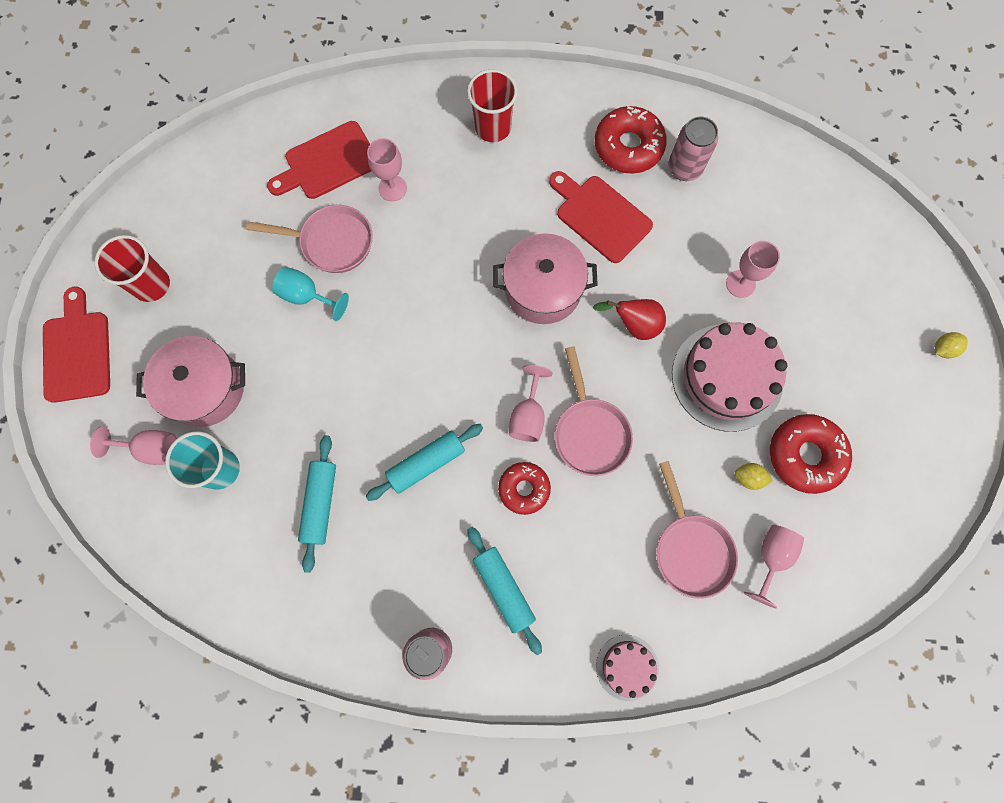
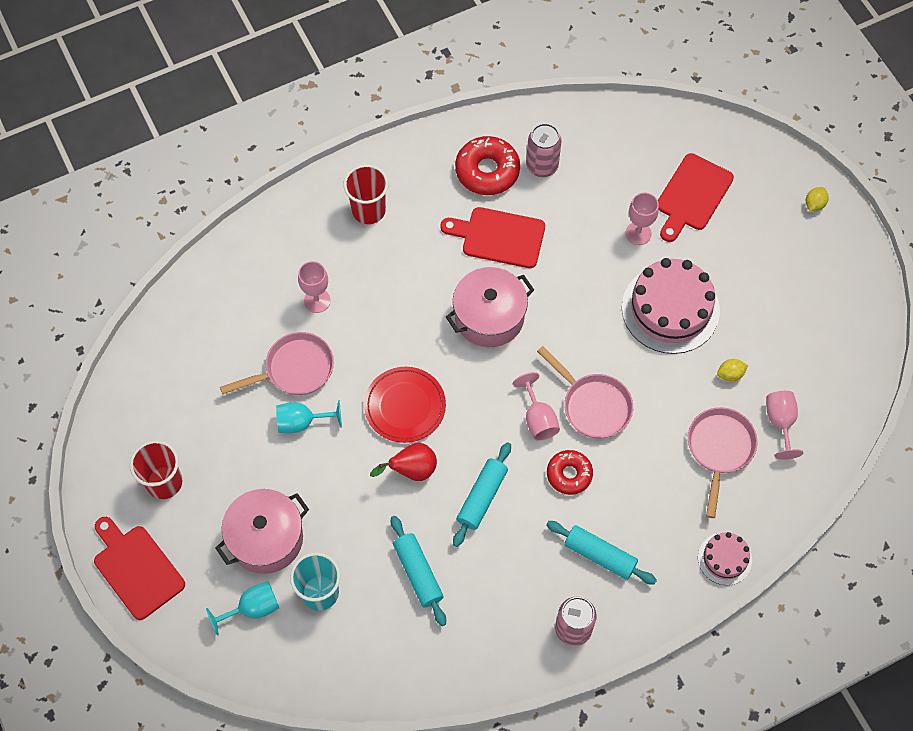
camera: 30 degrees left, 10 degrees down
pink goblet [90,426,177,465] -> turquoise goblet [206,582,279,636]
red cutting board [267,121,371,199] -> red cutting board moved to [658,153,734,242]
red pear [593,299,666,340] -> red pear moved to [370,443,437,481]
pink pan [656,461,738,599] -> pink pan turned 120 degrees counterclockwise [688,407,758,518]
red donut [770,414,852,494] -> none
none -> red plate [364,367,446,443]

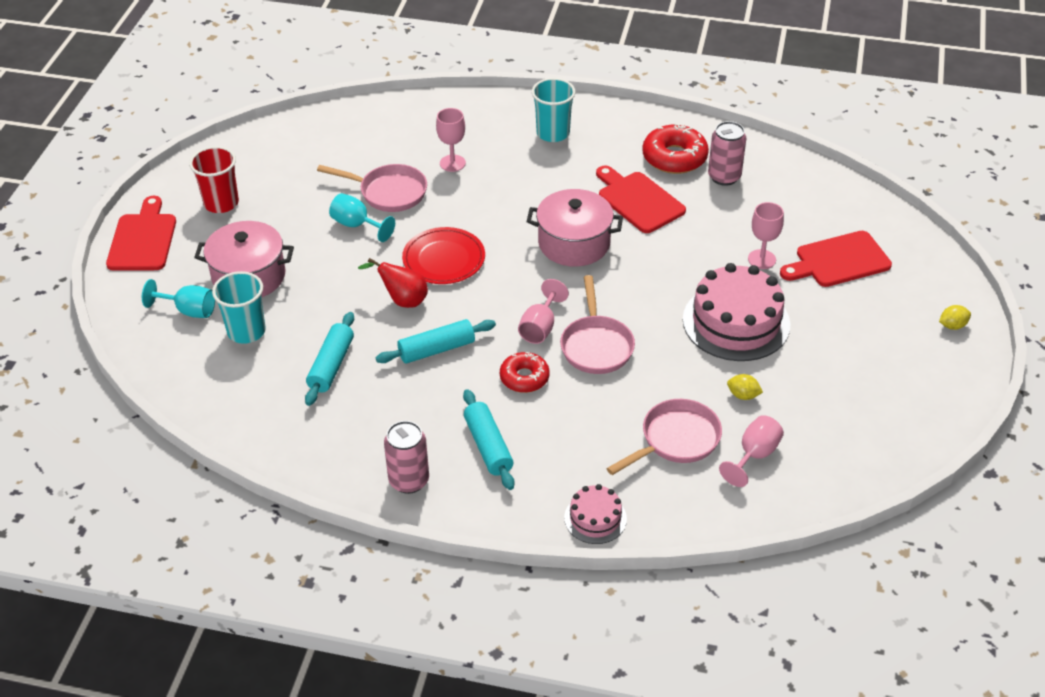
camera: 40 degrees right, 20 degrees down
red cup [343,164,388,224] -> turquoise cup [532,78,575,142]

